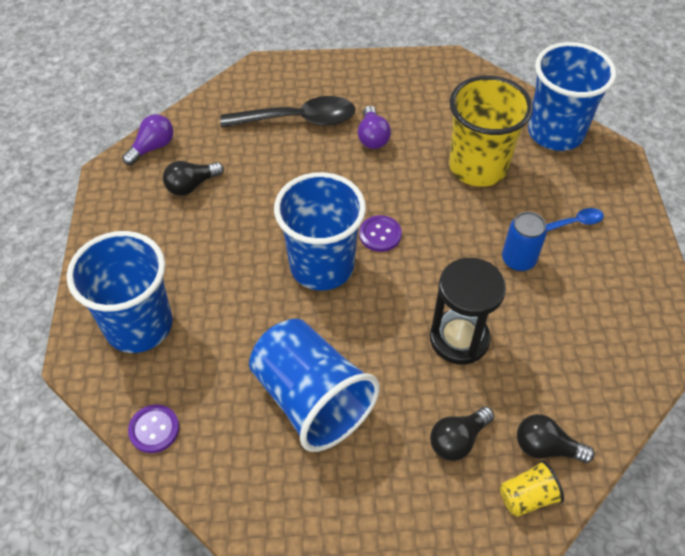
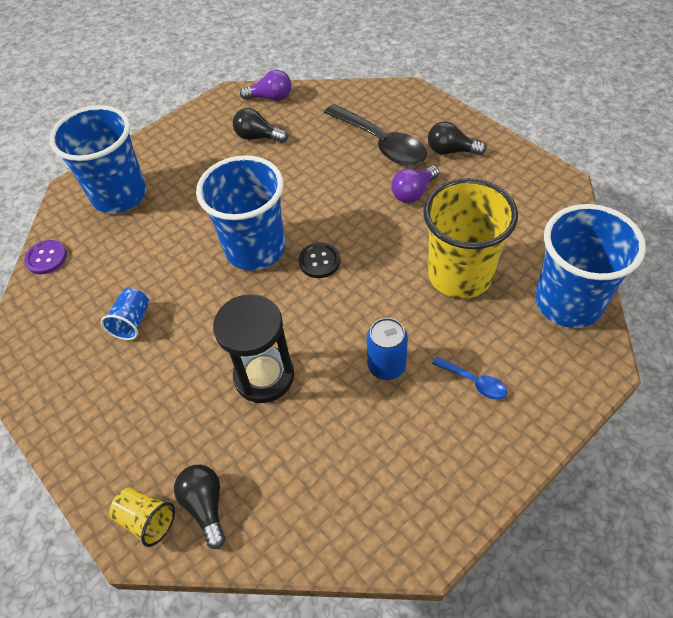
camera: 55 degrees right, 0 degrees up
blue cup [249,319,380,452] -> blue cup [101,288,149,340], size x0.44
purple button [359,215,402,252] -> black button [299,242,341,278]
black light bulb [430,406,494,461] -> black light bulb moved to [428,122,486,155]

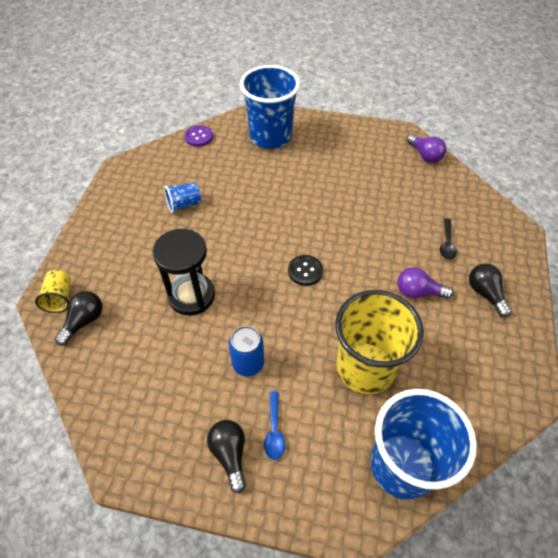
camera: 50 degrees right, 0 degrees up
blue cup [196,155,285,270] -> none
black light bulb [233,108,288,143] -> black light bulb moved to [207,420,246,493]
black spoon [324,104,427,166] -> black spoon [440,219,457,260], size x0.46

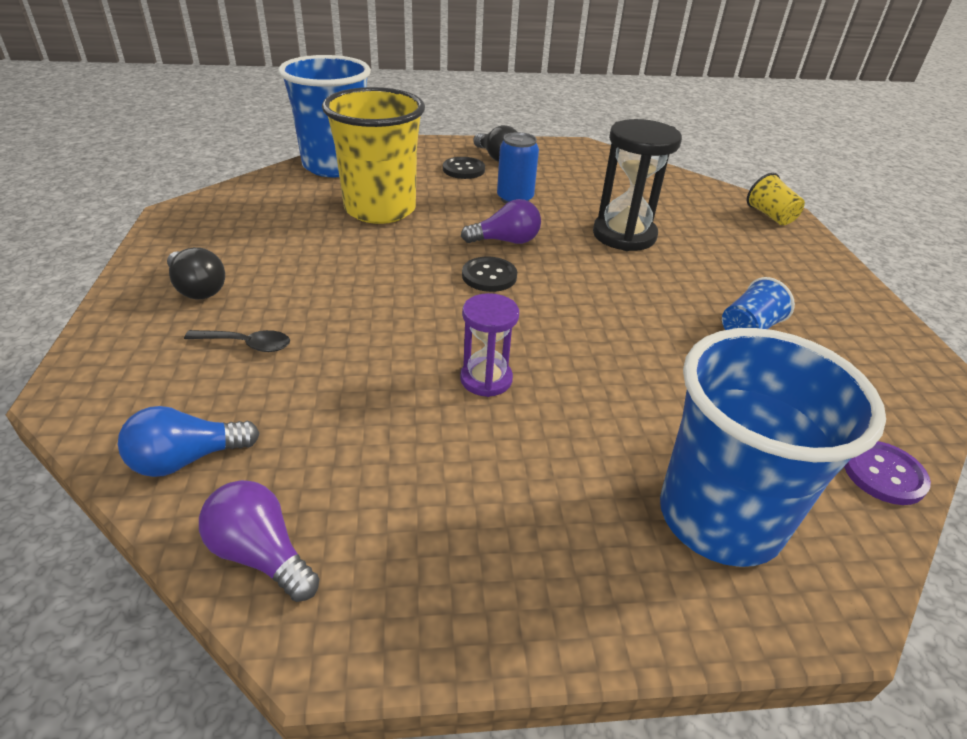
camera: 160 degrees right, 15 degrees down
black light bulb [55,291,102,346] -> none
blue spoon [264,391,285,460] -> black button [443,157,485,179]
purple light bulb [398,267,453,299] -> purple light bulb moved to [461,199,541,244]
black spoon [440,219,457,260] -> black spoon turned 105 degrees clockwise [184,330,290,352]
none -> blue light bulb [118,406,260,477]
none -> purple hourglass [460,293,519,397]

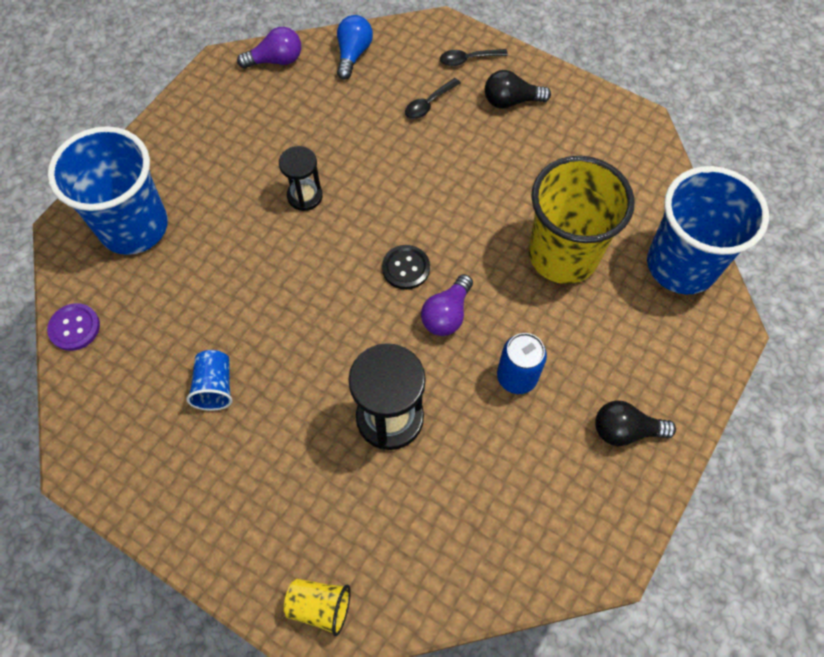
camera: 130 degrees right, 25 degrees up
black button [443,157,485,179] -> none
purple hourglass [460,293,519,397] -> black hourglass [279,146,323,211]
none -> black spoon [440,49,508,66]

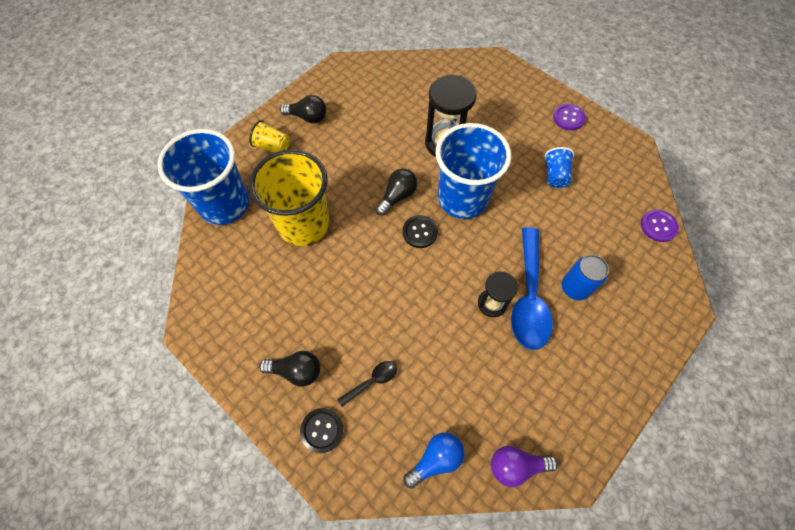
camera: 170 degrees left, 0 degrees up
blue cup [48,126,168,255] -> blue cup moved to [436,123,511,219]
yellow cup [284,579,351,636] -> yellow cup moved to [249,120,290,153]
blue light bulb [337,15,373,80] -> blue light bulb turned 150 degrees counterclockwise [403,432,464,489]
purple light bulb [421,274,473,336] -> black light bulb [375,168,417,216]
black spoon [440,49,508,66] -> black button [300,408,343,453]
blue can [497,333,547,394] -> blue can moved to [562,255,609,300]
none -> blue spoon [511,227,553,350]
none -> purple button [553,104,586,131]

